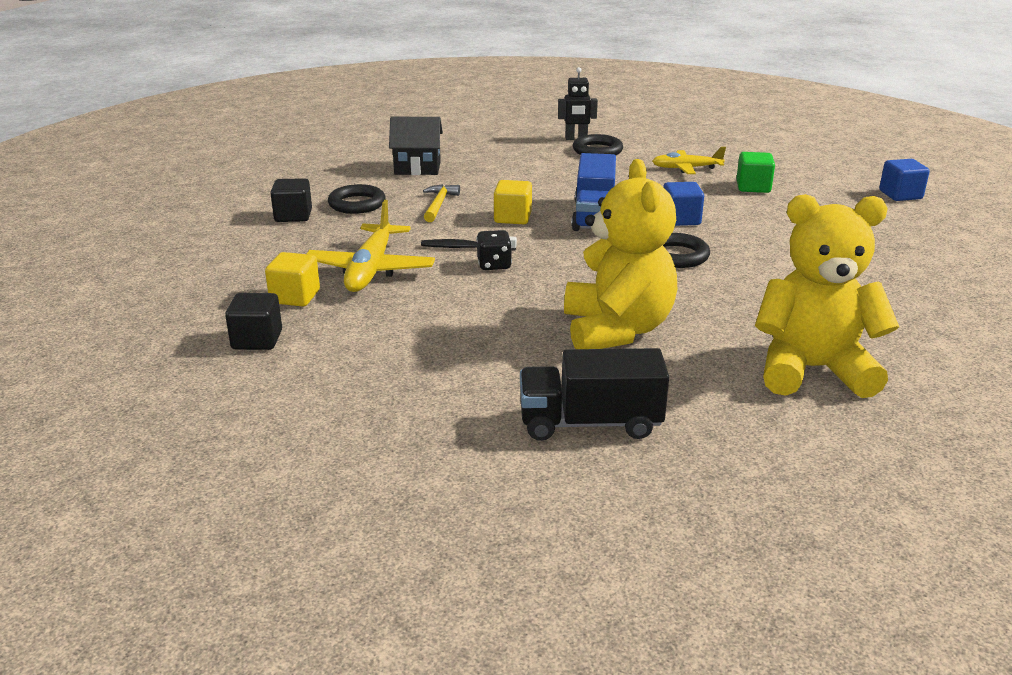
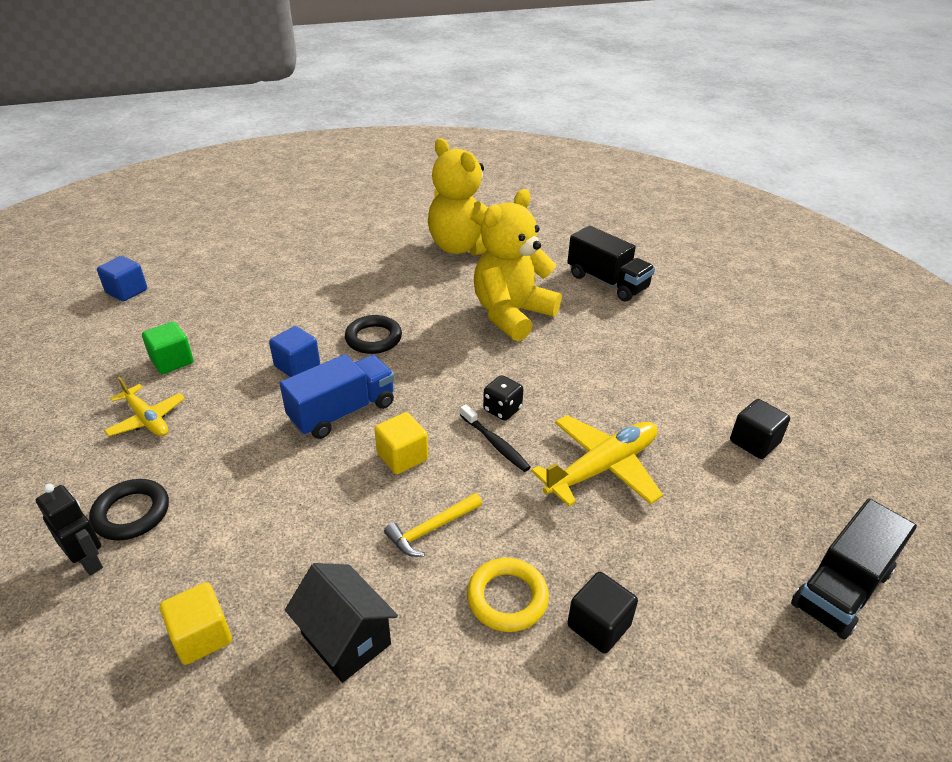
camera: 135 degrees left, 10 degrees up
yellow cube [265,252,320,307] -> yellow cube moved to [160,582,232,665]
black ring [328,184,386,214] -> yellow ring [467,558,549,632]
none -> black truck [791,499,917,640]

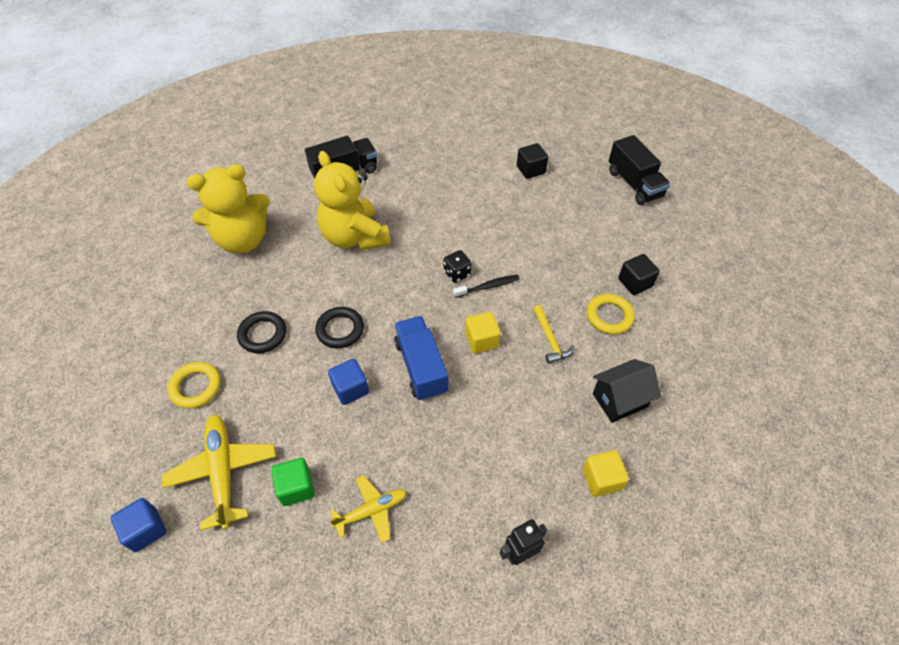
camera: 70 degrees left, 15 degrees up
black ring [89,479,169,541] -> black ring moved to [237,311,286,353]
yellow plane [531,415,663,506] -> yellow plane moved to [162,414,276,531]
none -> yellow ring [168,362,221,408]

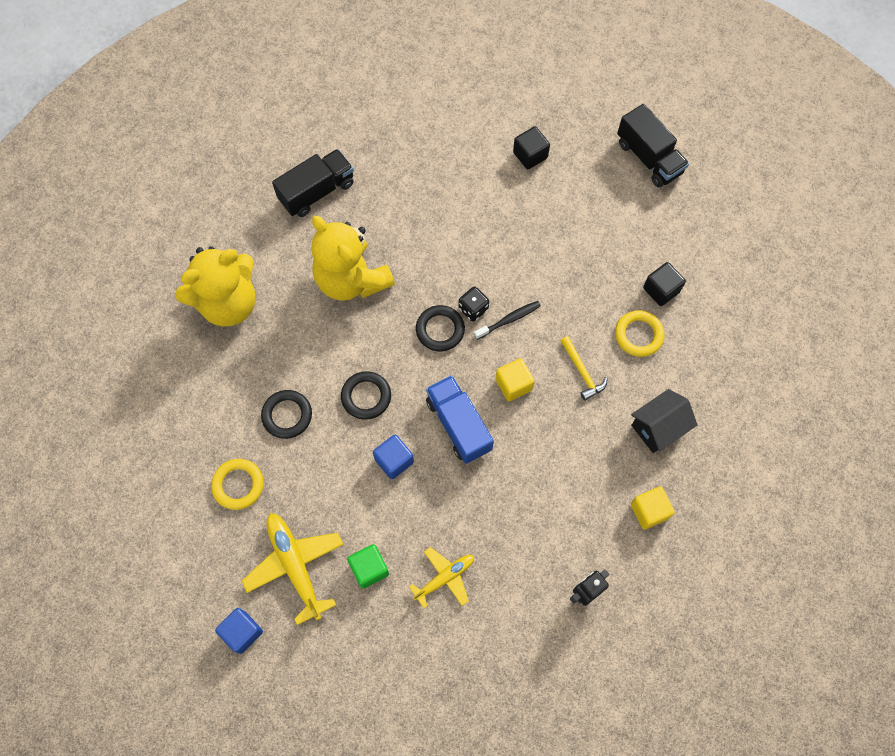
camera: 10 degrees left, 15 degrees up
none -> black ring [416,305,465,351]

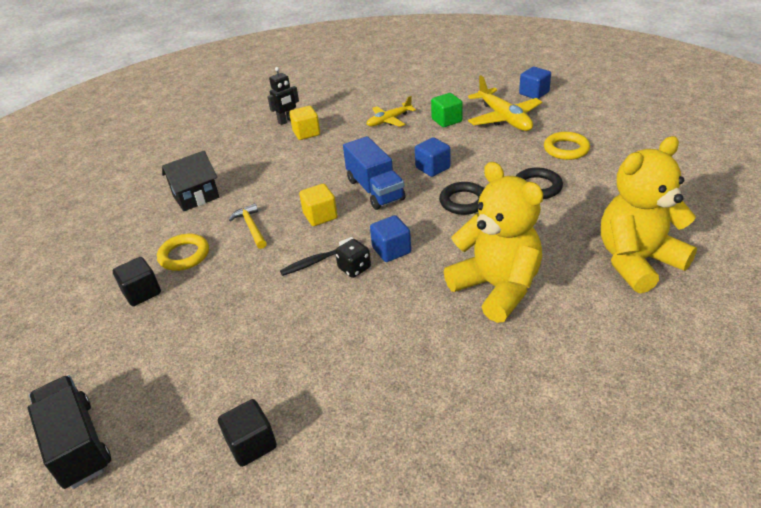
camera: 175 degrees left, 30 degrees down
black truck [272,149,354,217] -> none
black ring [416,305,465,351] -> blue cube [370,215,411,262]
yellow cube [631,487,675,529] -> yellow cube moved to [289,106,320,140]

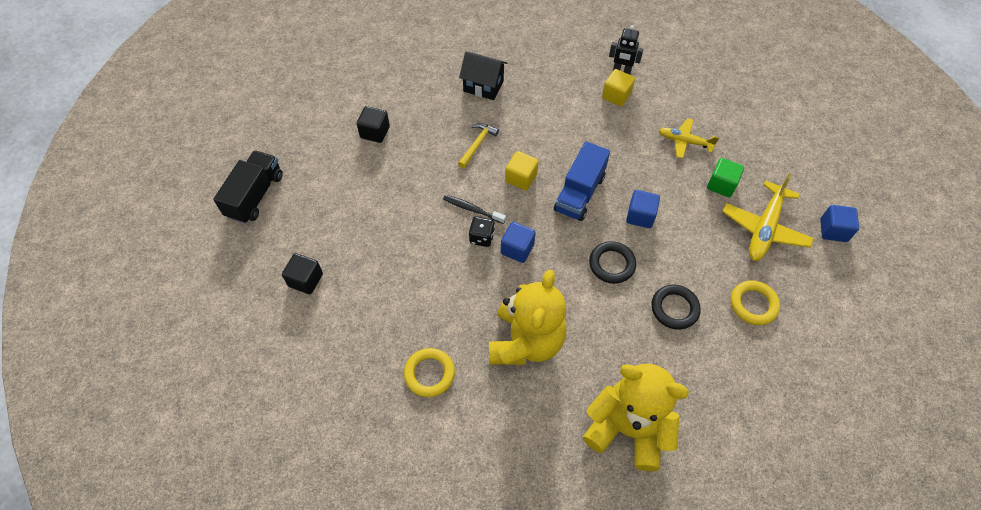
camera: 50 degrees right, 20 degrees up
yellow ring [157,234,209,271] -> yellow ring moved to [404,348,455,397]

